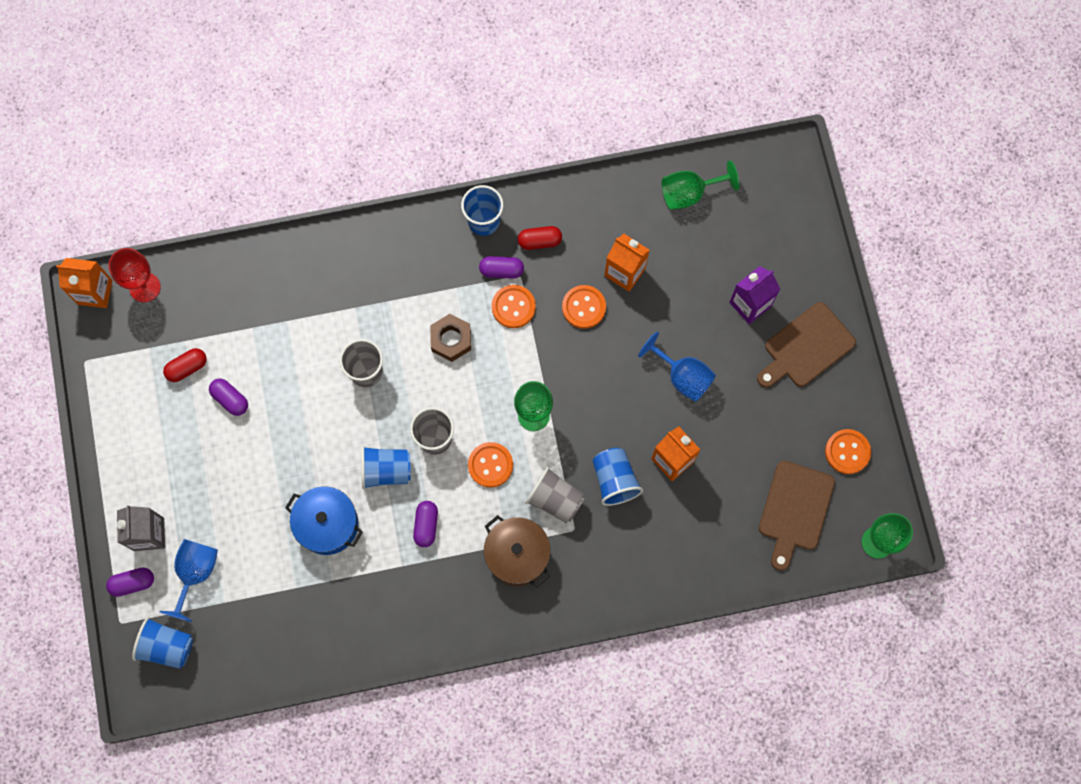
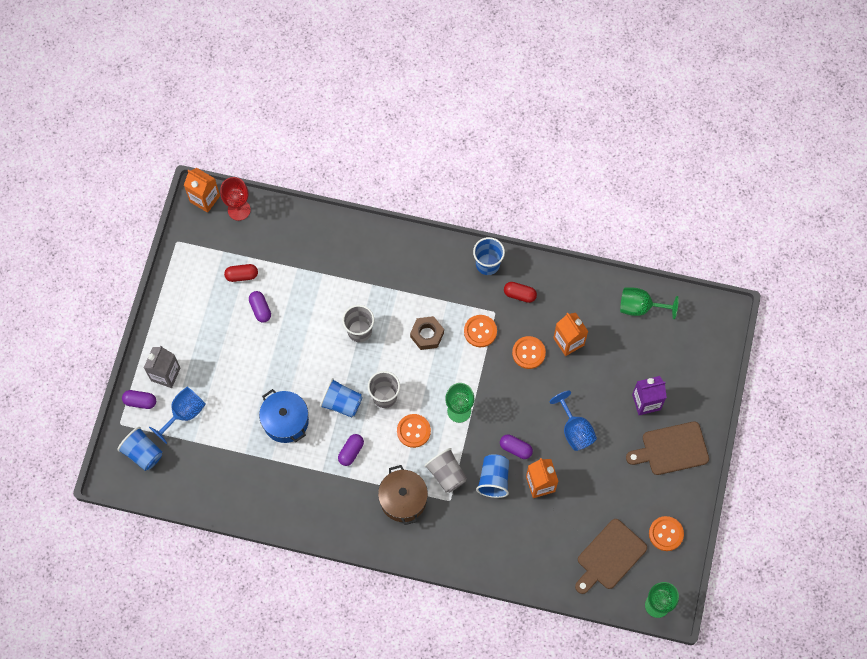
camera: 25 degrees right, 5 degrees down
purple capsule [479,256,524,279] -> purple capsule moved to [500,435,533,459]

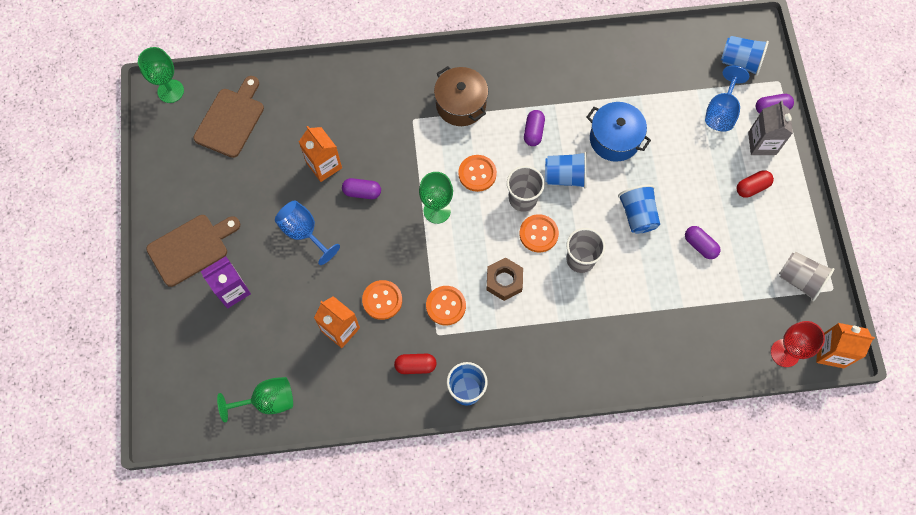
camera: 160 degrees right, 0 degrees up
red capsule [224,264,258,282] -> red capsule moved to [736,170,774,198]
grey cup [424,448,467,493] -> grey cup moved to [779,252,835,301]
blue cup [476,454,509,498] -> blue cup moved to [618,185,660,234]
orange button [649,516,684,551] -> orange button moved to [519,214,559,252]

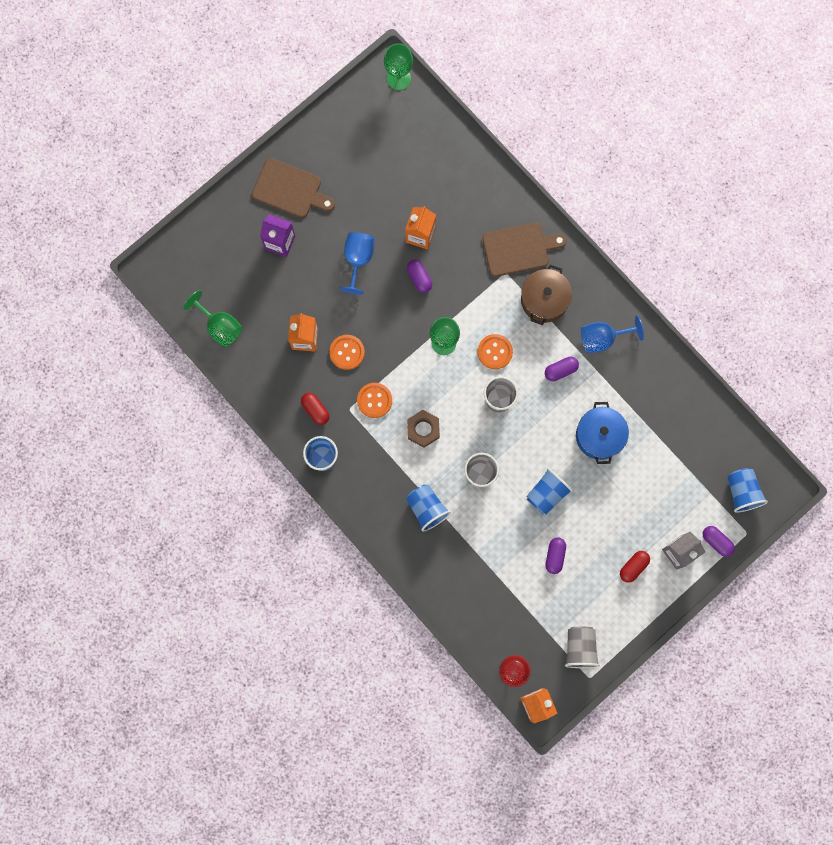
camera: 55 degrees right, 10 degrees up
brown cutting board [194,76,264,158] -> brown cutting board moved to [482,223,567,277]
orange button [519,214,559,252] -> none
blue cup [545,152,587,189] -> blue cup moved to [406,485,451,531]
blue goblet [705,66,749,131] -> blue goblet moved to [581,316,644,353]
red capsule [736,170,774,198] -> red capsule turned 75 degrees counterclockwise [620,551,650,583]

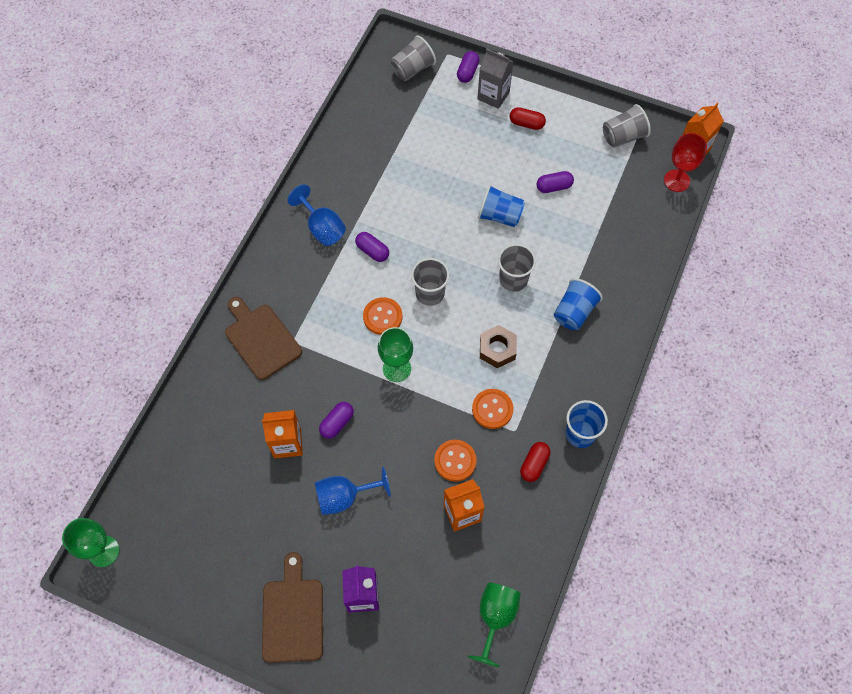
camera: 115 degrees left, 15 degrees down
brown pot [521,265,572,325] -> none
blue pot [576,402,629,464] -> none
blue cup [727,468,768,513] -> grey cup [391,36,436,81]

